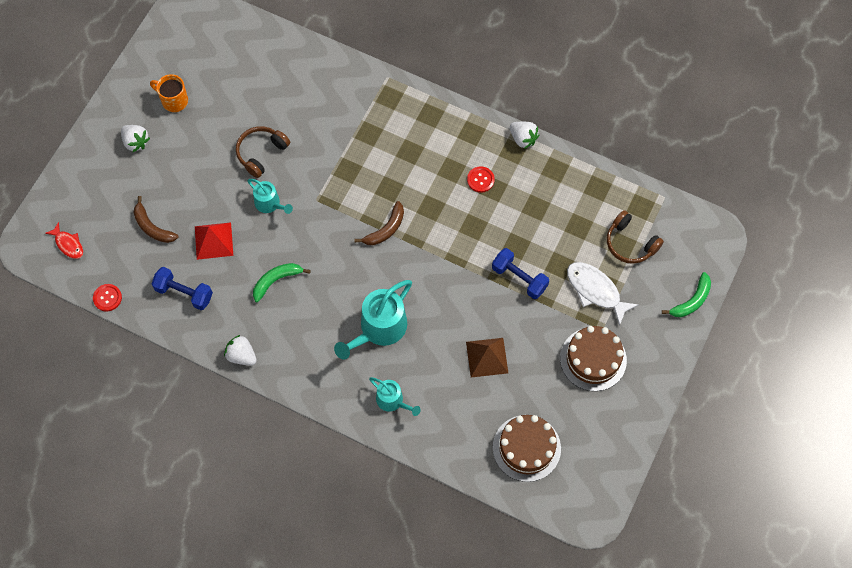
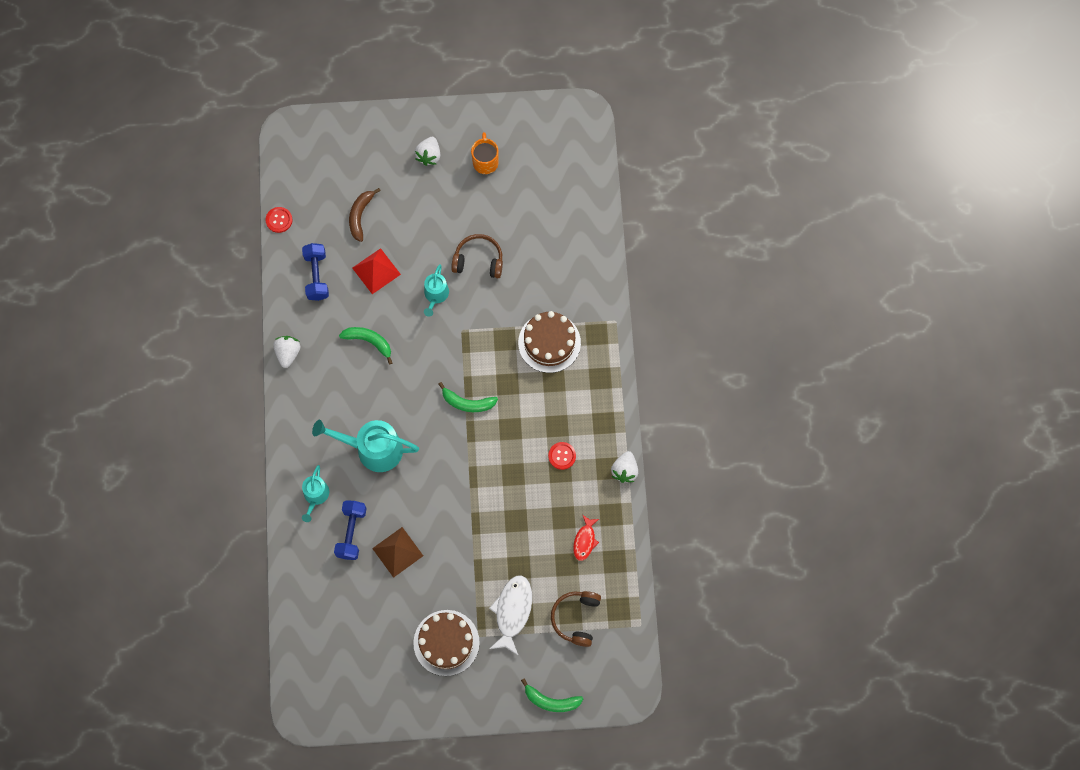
camera: 60 degrees right, 5 degrees up
red fish [45,222,83,259] -> red fish moved to [573,515,599,561]
brown banana [354,201,404,245] -> green banana [439,382,498,412]
blue dumbbell [492,248,549,299] -> blue dumbbell moved to [334,501,367,560]
brown cake [493,415,561,482] -> brown cake moved to [518,311,581,373]

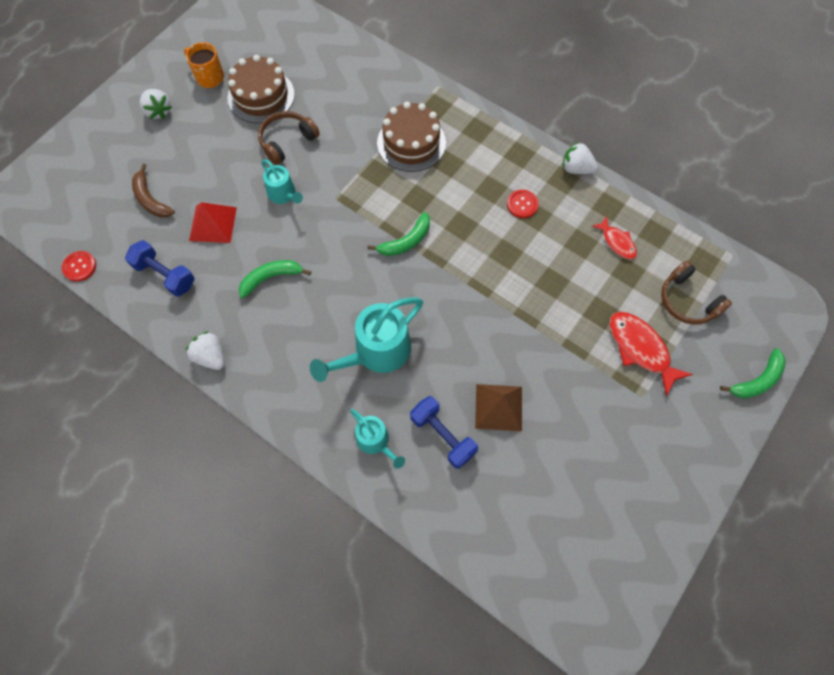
camera: 50 degrees left, 5 degrees down
brown cake [413,610,480,676] -> brown cake moved to [227,55,295,123]
white fish [489,575,532,656] -> red fish [609,312,693,396]
white strawberry [611,451,638,483] -> white strawberry turned 150 degrees clockwise [562,142,598,174]

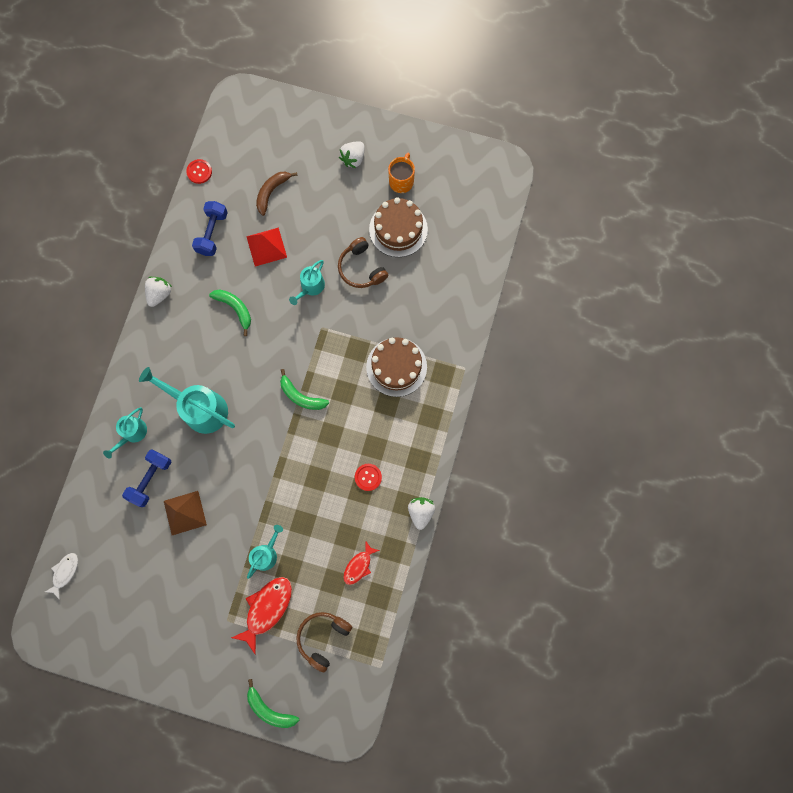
camera: 70 degrees right, 10 degrees up
brown headphones [258,111,320,165] -> brown headphones turned 150 degrees counterclockwise [338,237,388,288]
none -> white fish [45,553,78,600]
none -> turquoise watering can [247,525,283,579]

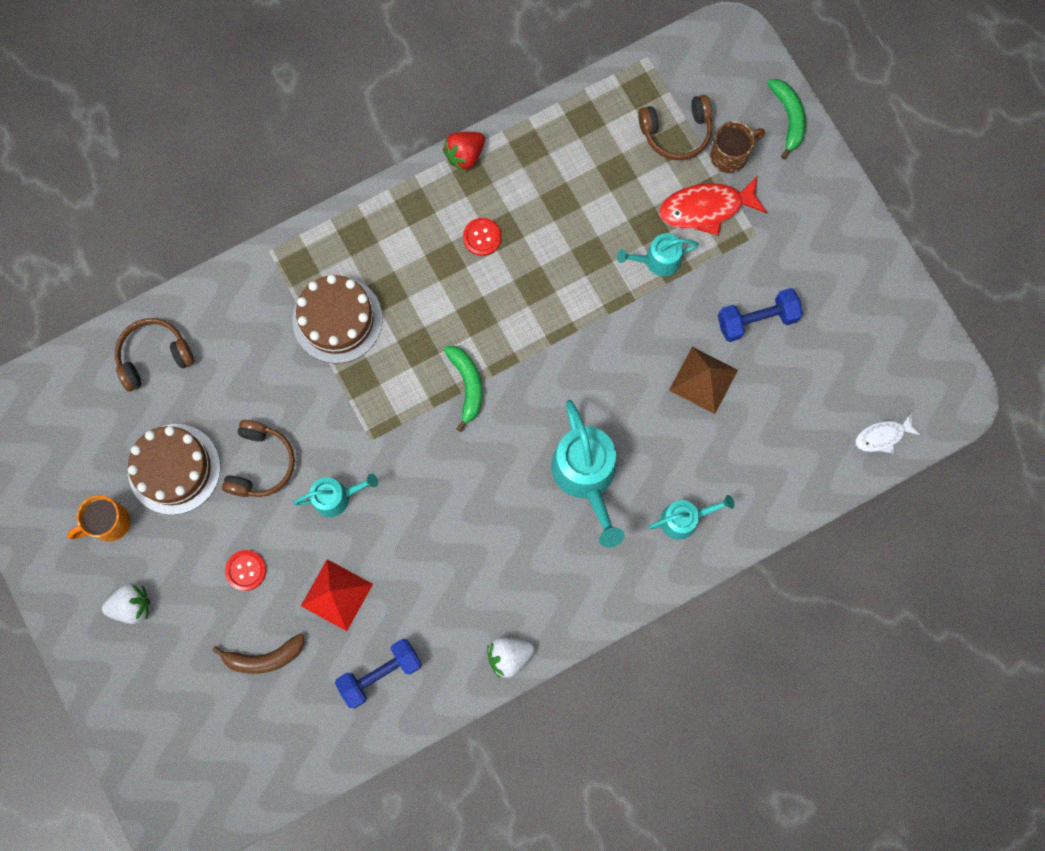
camera: 135 degrees left, 0 degrees up
blue dumbbell [122,450,171,507] -> blue dumbbell moved to [718,288,803,342]
red button [186,159,212,184] -> red button moved to [225,550,266,591]
green banana [209,290,251,336] -> none
red fish [343,541,380,585] -> none
white strawberry [408,497,435,530] -> red strawberry [443,132,485,172]
none -> brown headphones [115,318,194,392]
none -> brown mug [710,121,765,173]

